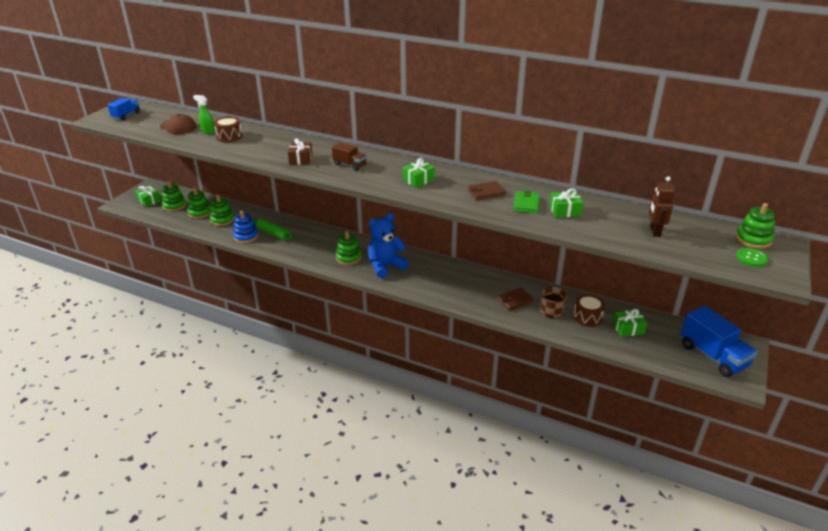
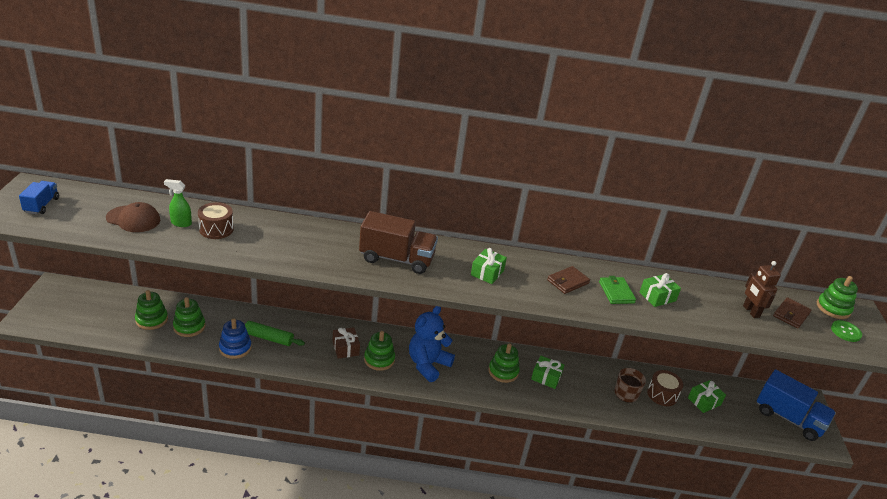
camera: 25 degrees left, 0 degrees up
green gift [135,185,161,207] -> green gift moved to [531,356,564,389]
green stacking toy [162,181,186,212] -> green stacking toy moved to [489,343,520,383]
brown gift [288,138,312,165] -> brown gift moved to [333,327,360,359]
brown truck [332,142,367,171] -> brown truck [359,211,438,274], size x1.79
brown wallet [498,288,534,311] -> brown wallet moved to [773,297,812,329]

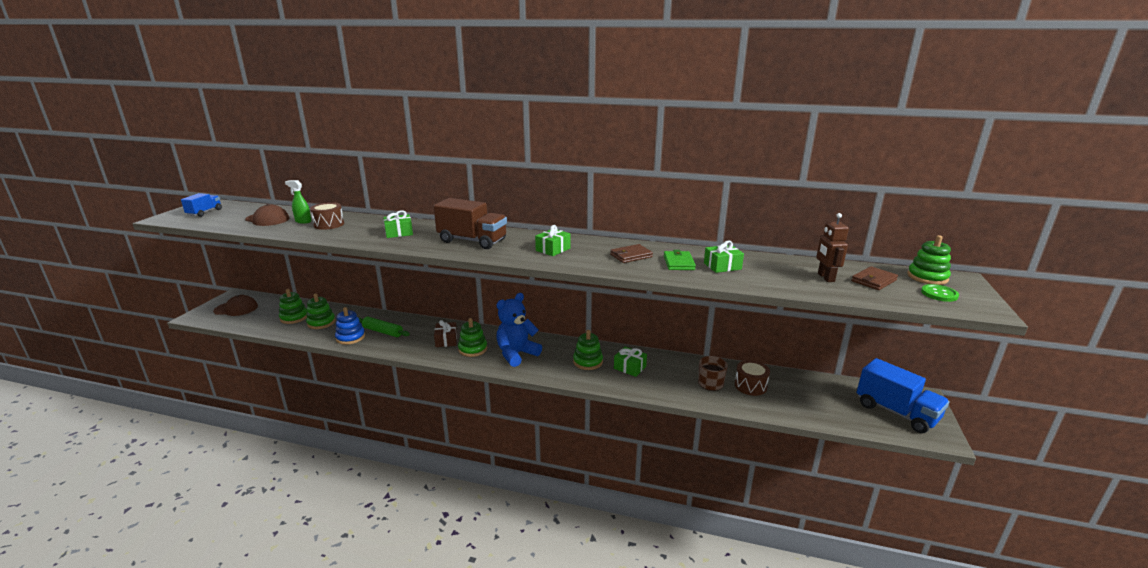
camera: 15 degrees right, 10 degrees down
green gift [688,380,726,413] -> green gift moved to [383,210,413,238]
none -> brown cap [213,295,258,316]

